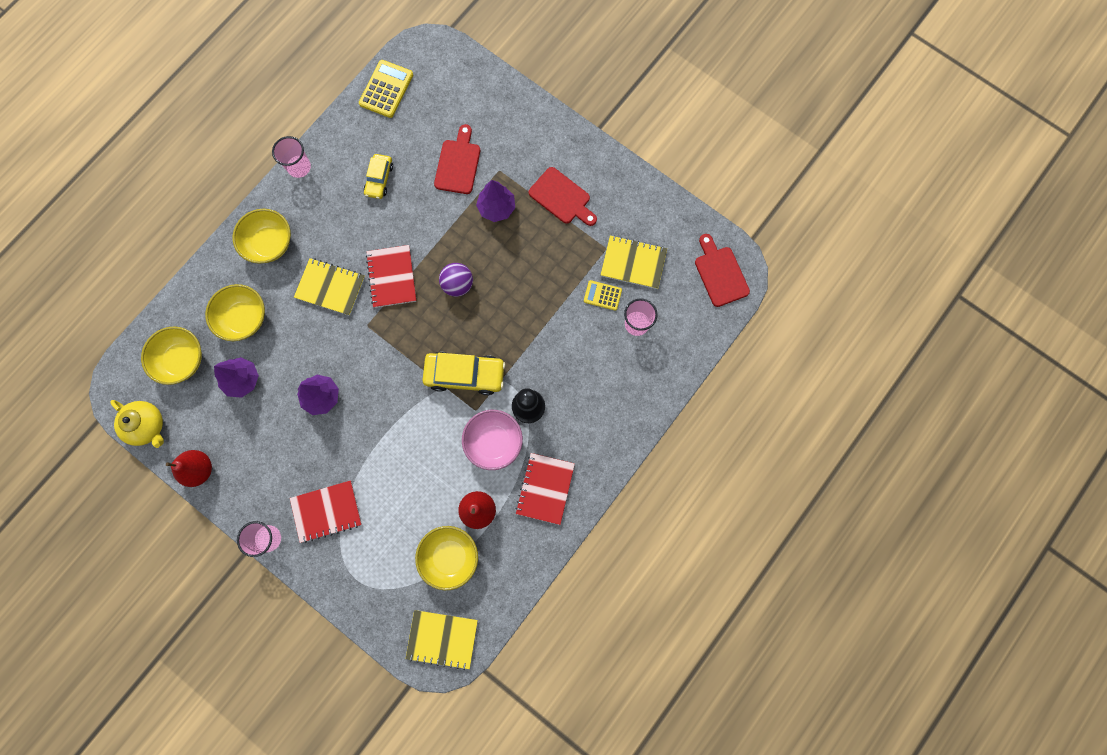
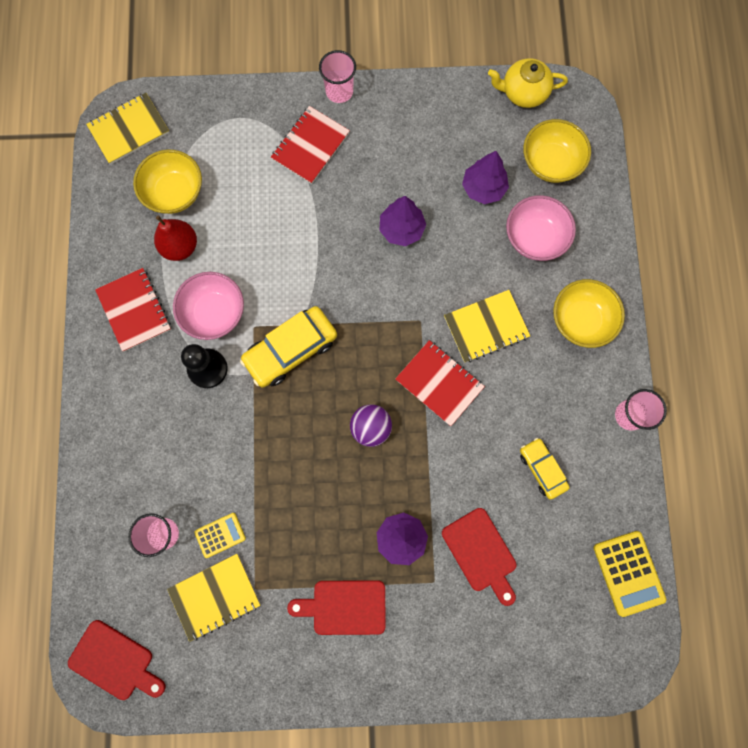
camera: 140 degrees right, 0 degrees up
red pear [166,450,212,487] -> none
yellow bowl [205,284,265,341] -> pink bowl [506,195,576,261]

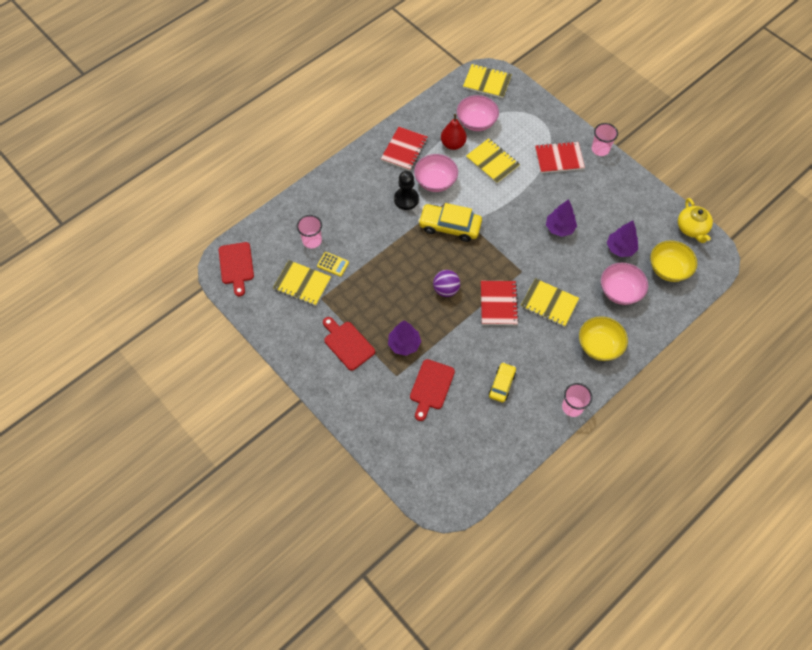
camera: 50 degrees right, 15 degrees down
yellow bowl [133,150,202,214] -> pink bowl [457,95,499,131]
yellow teapot [488,58,568,108] -> yellow teapot turned 150 degrees counterclockwise [678,198,713,243]
yellow calculator [594,531,666,617] -> none
none -> yellow notebook [466,138,520,184]

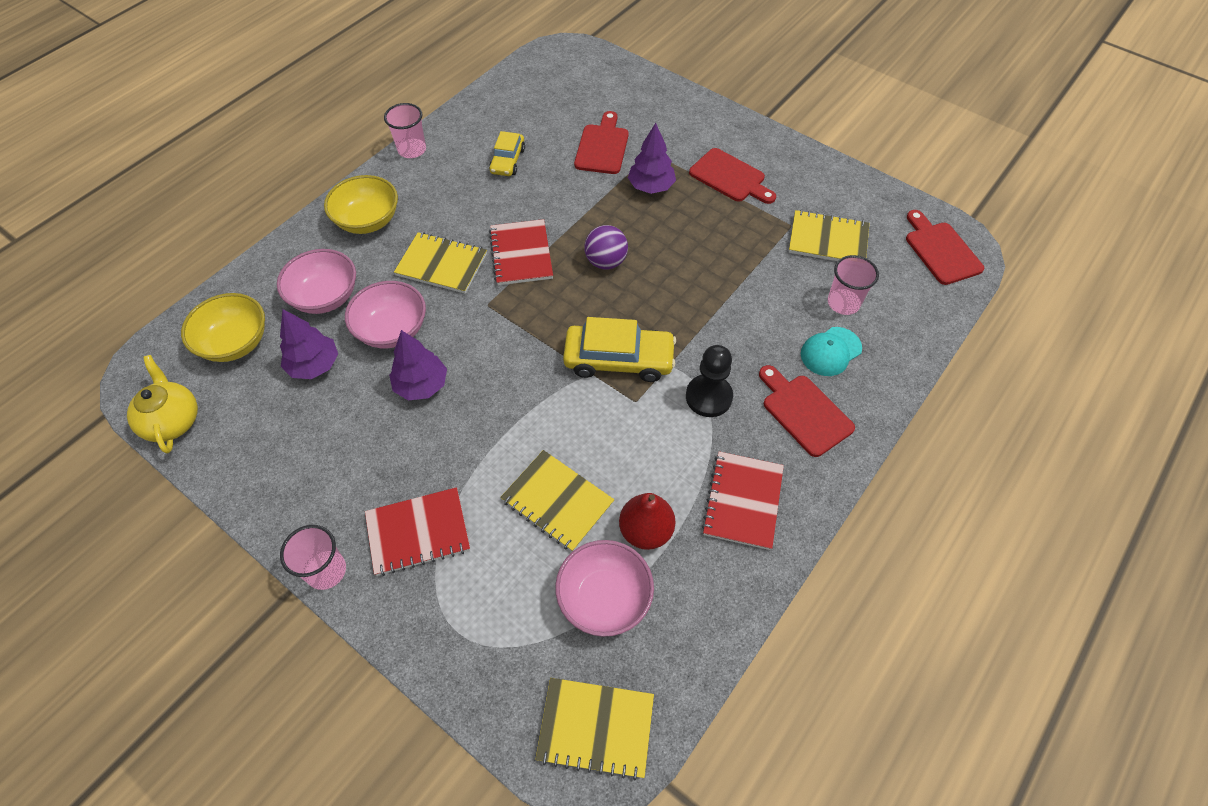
camera: 170 degrees right, 5 degrees down
yellow calculator [317,252,349,277] -> none
pink bowl [414,154,458,192] -> pink bowl moved to [345,281,426,348]
none -> red cutting board [759,365,855,457]
none -> turquoise cap [801,327,862,376]

